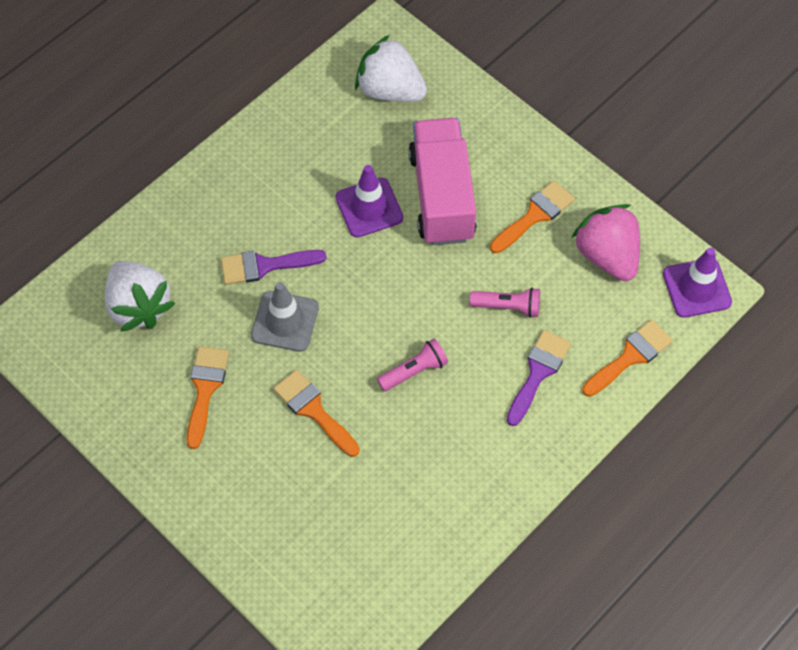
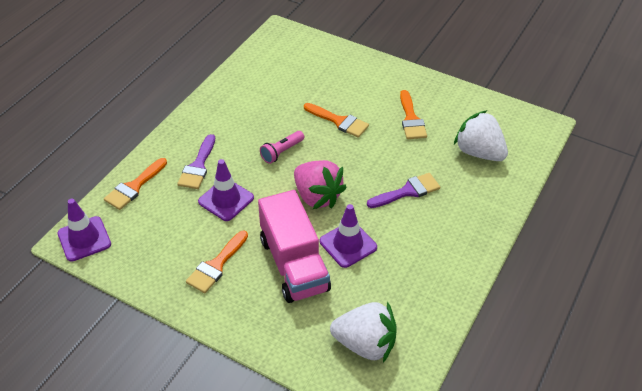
camera: 165 degrees right, 15 degrees down
grey traffic cone [251,282,319,352] -> none
pink flashlight [470,287,540,318] -> purple traffic cone [198,159,254,221]
pink strawberry [571,204,640,281] -> pink strawberry moved to [294,160,347,209]

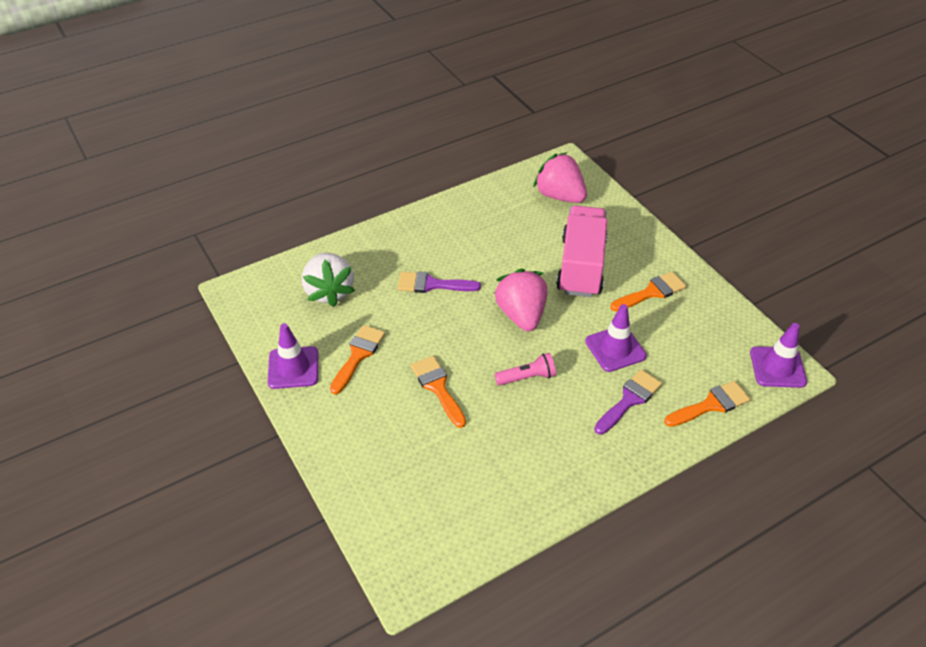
camera: 150 degrees left, 0 degrees up
purple traffic cone [320,204,377,268] -> purple traffic cone moved to [268,323,318,389]
white strawberry [330,301,396,363] -> pink strawberry [533,152,587,203]

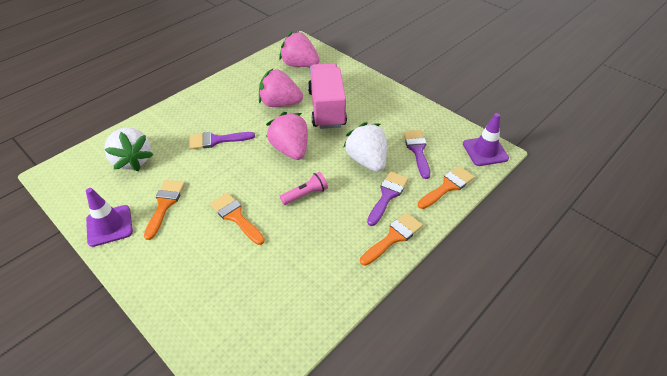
camera: 15 degrees left, 0 degrees up
purple traffic cone [585,304,647,372] -> white strawberry [343,122,387,172]
orange brush [610,272,686,312] -> orange brush moved to [360,213,423,266]
none -> pink strawberry [259,69,303,107]
none -> purple brush [403,130,430,179]

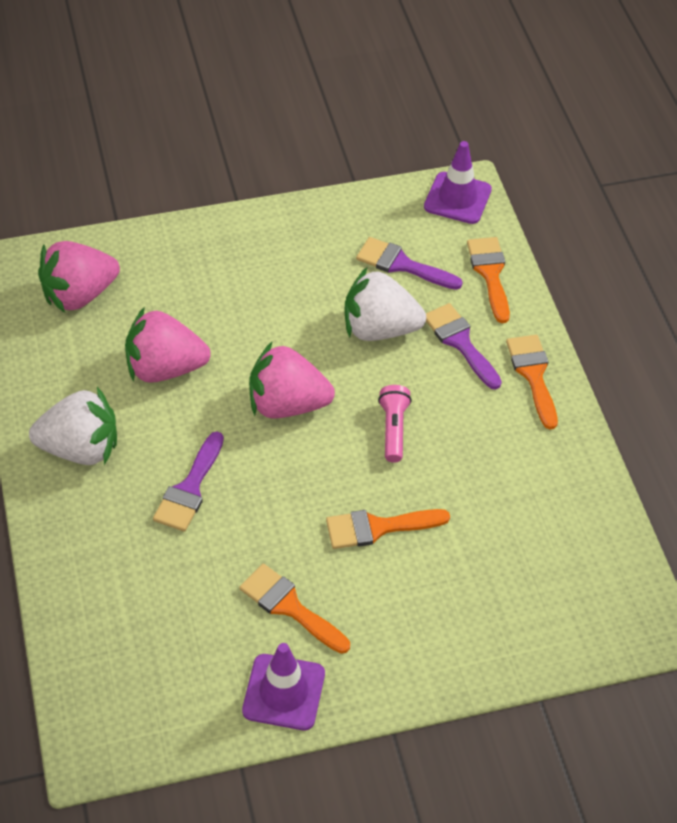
camera: 60 degrees left, 5 degrees up
white strawberry [104,128,154,171] -> white strawberry moved to [29,387,117,465]
pink strawberry [259,69,303,107] -> pink strawberry turned 45 degrees clockwise [125,307,210,383]
pink truck [308,63,347,129] -> none

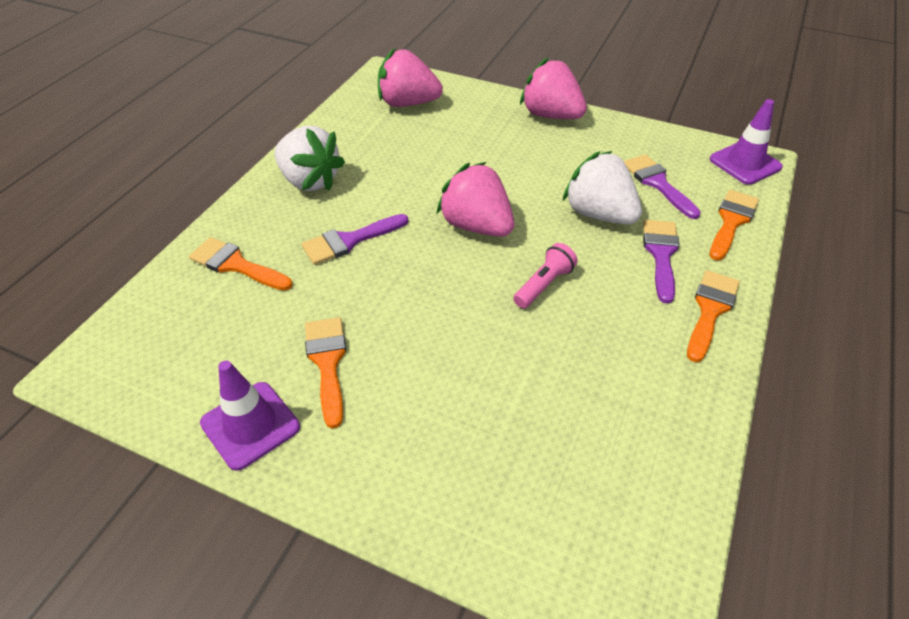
camera: 40 degrees right, 5 degrees down
pink strawberry [125,307,210,383] -> pink strawberry moved to [520,58,587,119]
orange brush [326,509,450,549] -> orange brush moved to [189,237,292,291]

